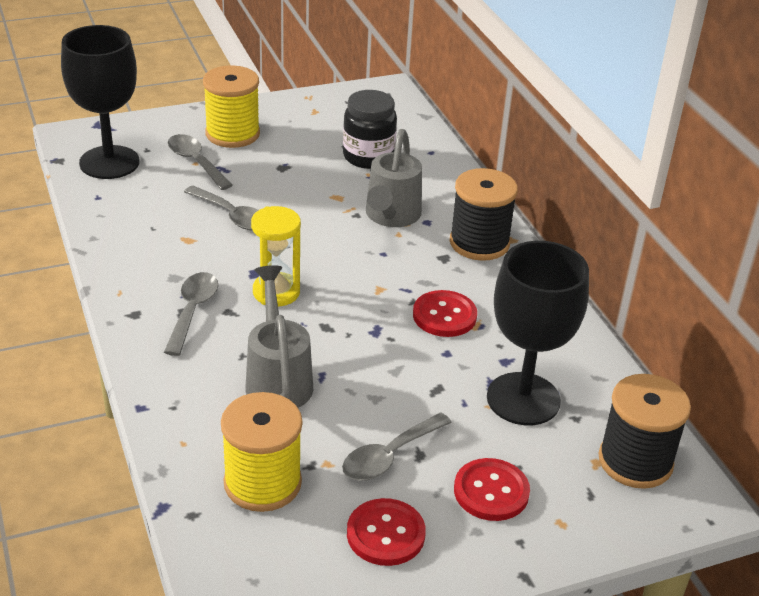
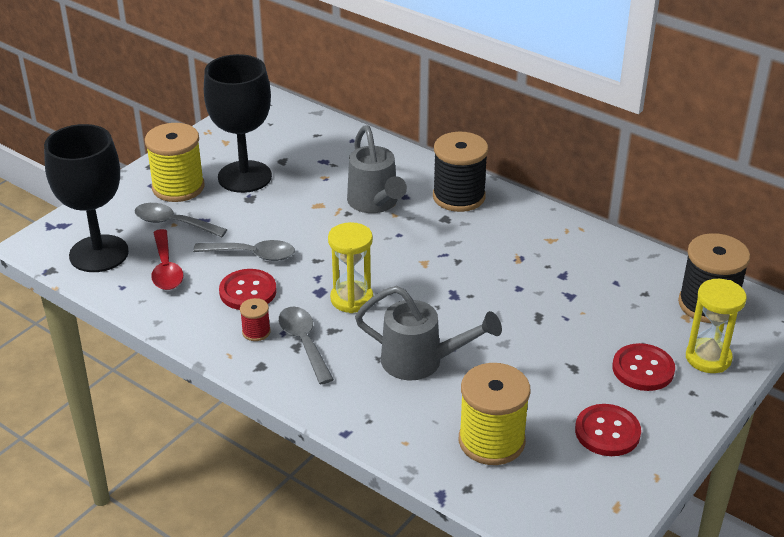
camera: 30 degrees left, 0 degrees up
grey watering can [245,265,313,408] -> grey watering can turned 150 degrees clockwise [355,286,502,380]
grey spoon [342,412,452,481] -> none
black jar [343,90,397,169] -> none
red button [413,290,477,337] -> red button moved to [219,269,276,310]
black goblet [487,241,589,425] -> black goblet moved to [204,54,272,193]
none -> red spoon [151,229,183,290]
none -> red spool [240,298,271,341]
none -> yellow hourglass [686,279,747,373]

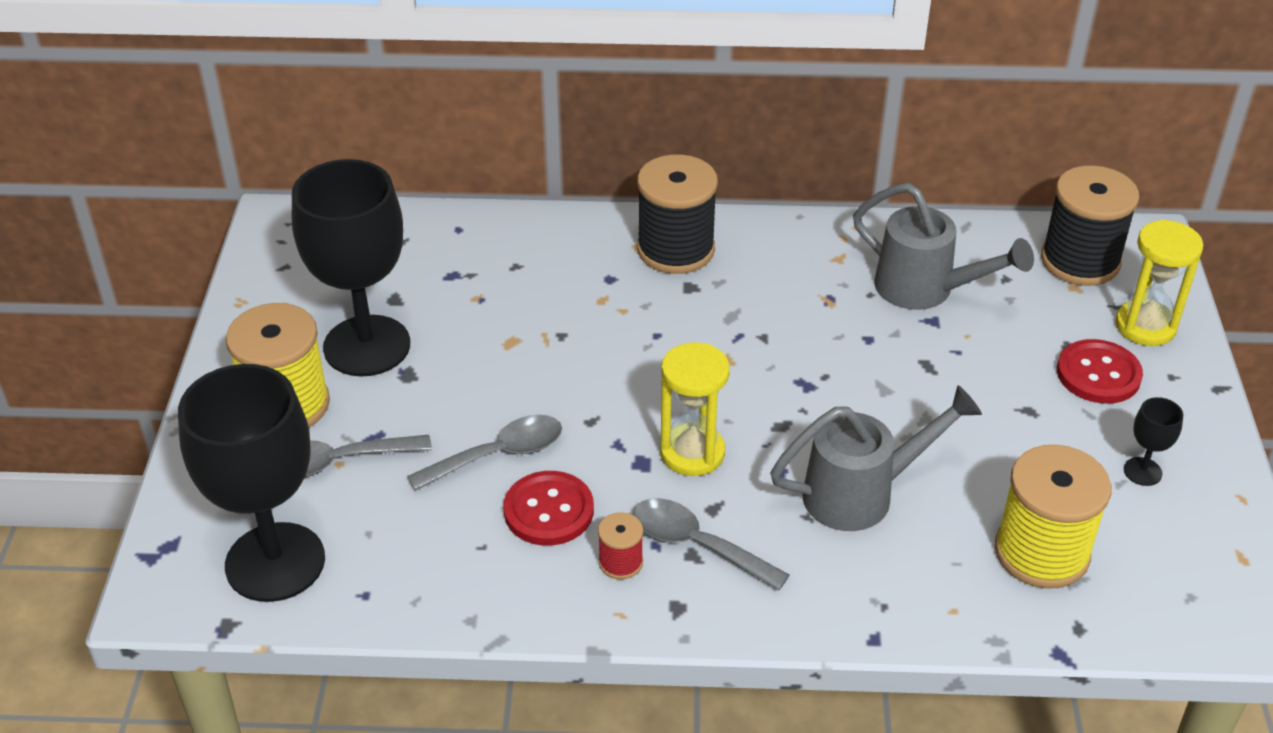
camera: 35 degrees left, 5 degrees up
red spoon [151,229,183,290] -> none
grey watering can [347,125,407,213] -> grey watering can moved to [853,183,1034,310]
red button [575,404,641,456] -> black goblet [1124,397,1183,486]

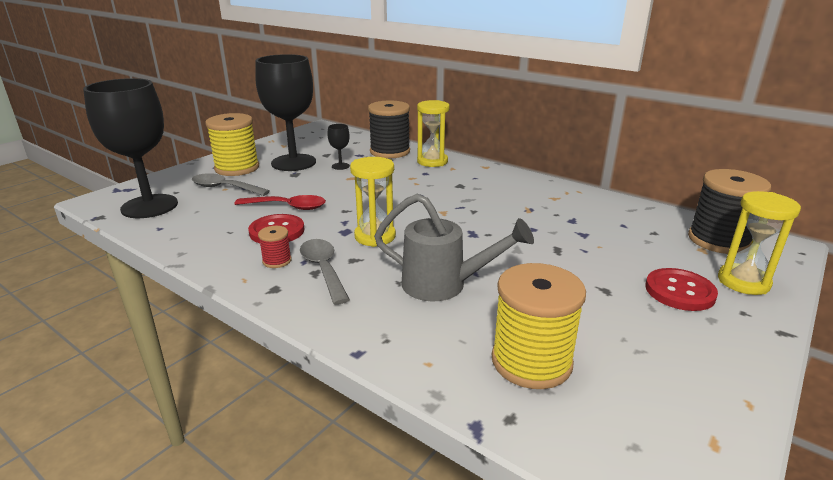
camera: 35 degrees right, 15 degrees down
grey spoon [407,415,562,491] -> red spoon [235,195,326,210]
black spool [637,154,718,274] -> black spool moved to [368,100,410,159]
grey watering can [853,183,1034,310] -> none
black goblet [1124,397,1183,486] -> black goblet moved to [328,124,350,170]
none -> yellow hourglass [417,100,450,167]

